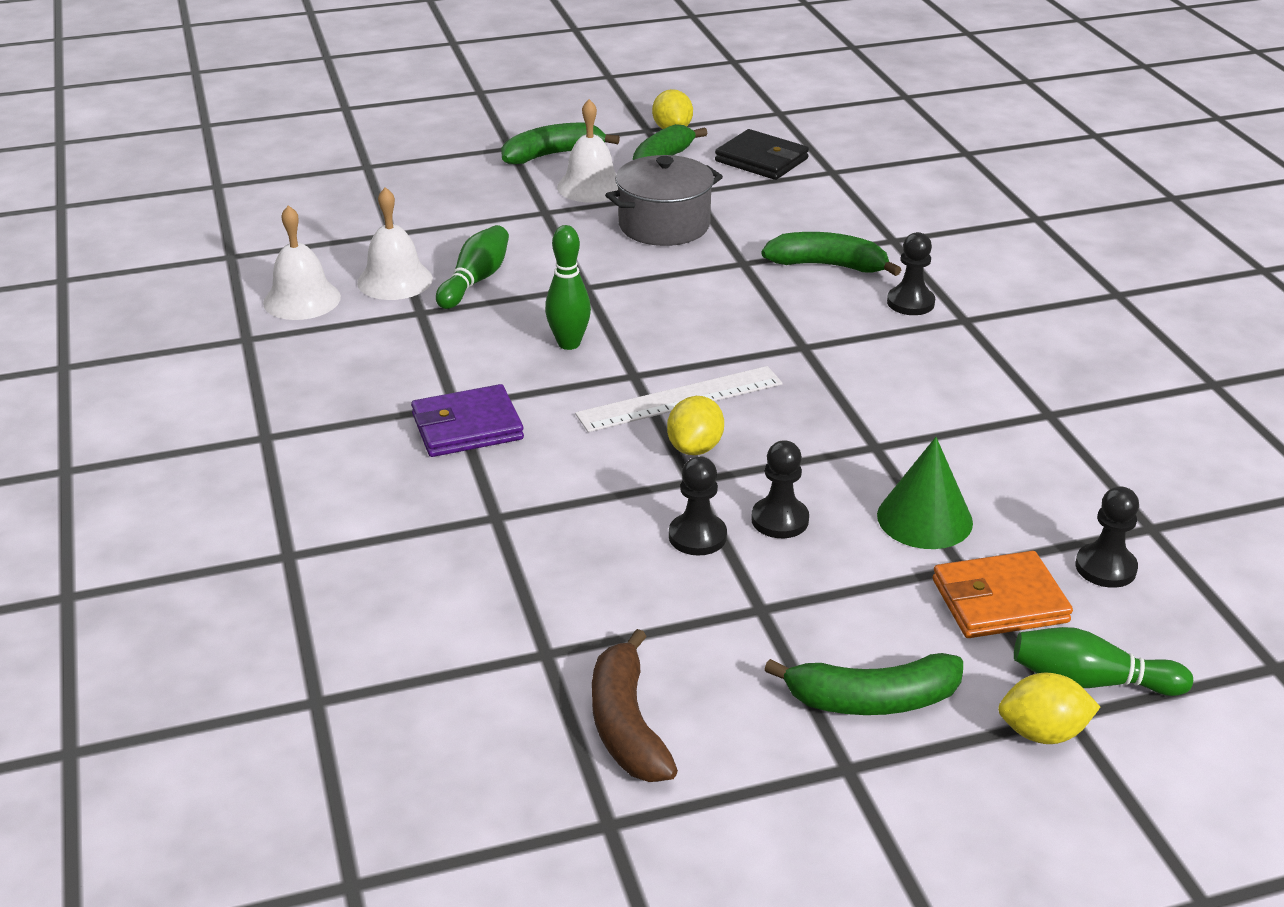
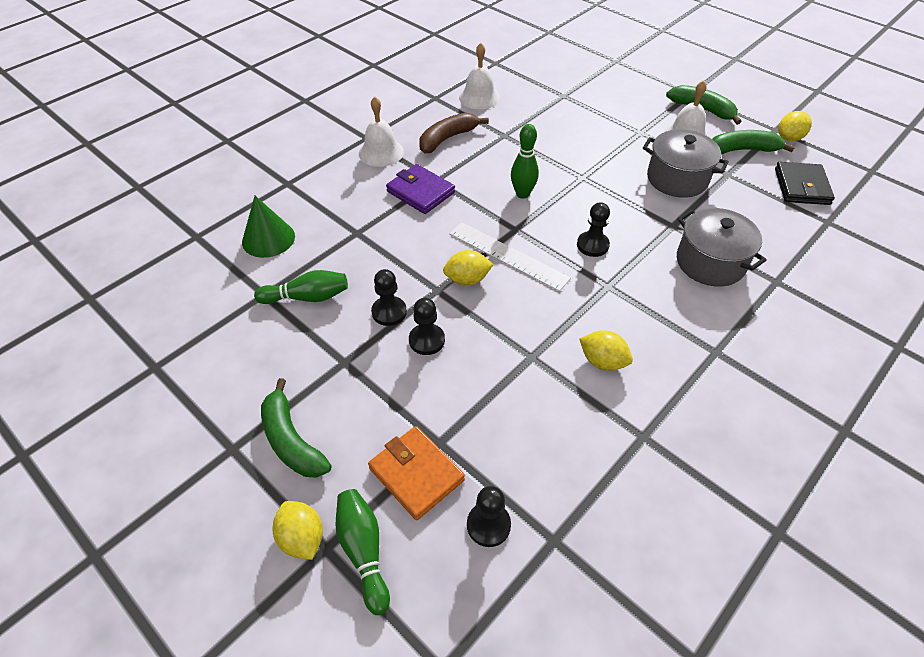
camera: 60 degrees right, 15 degrees up
white bell [357,187,433,300] -> white bell moved to [359,97,404,167]
green bowling pin [436,225,509,309] -> green bowling pin moved to [254,270,348,304]
brown banana [592,629,678,782] -> brown banana moved to [419,113,489,153]
green banana [761,232,901,276] -> grey pot [677,208,766,287]
green cone [877,437,973,549] -> green cone moved to [242,196,295,258]
black pawn [887,232,935,315] -> black pawn moved to [577,202,610,257]
none -> yellow lemon [579,330,633,371]

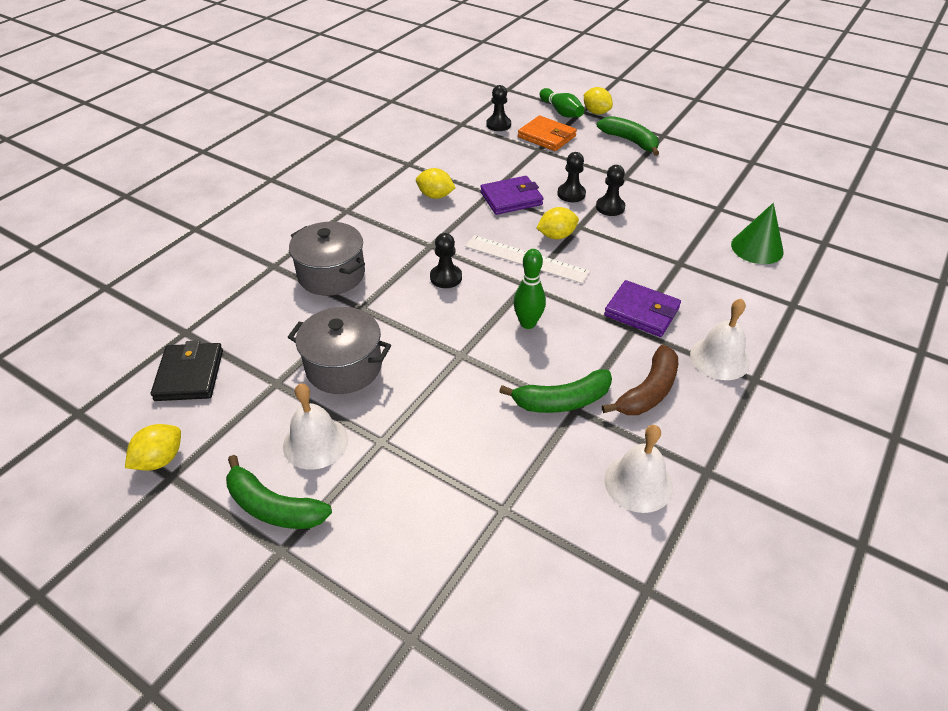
camera: 170 degrees right, 5 degrees down
green bowling pin [254,270,348,304] -> none
green banana [712,130,795,155] -> green banana moved to [499,370,612,413]
none -> purple wallet [480,176,544,215]

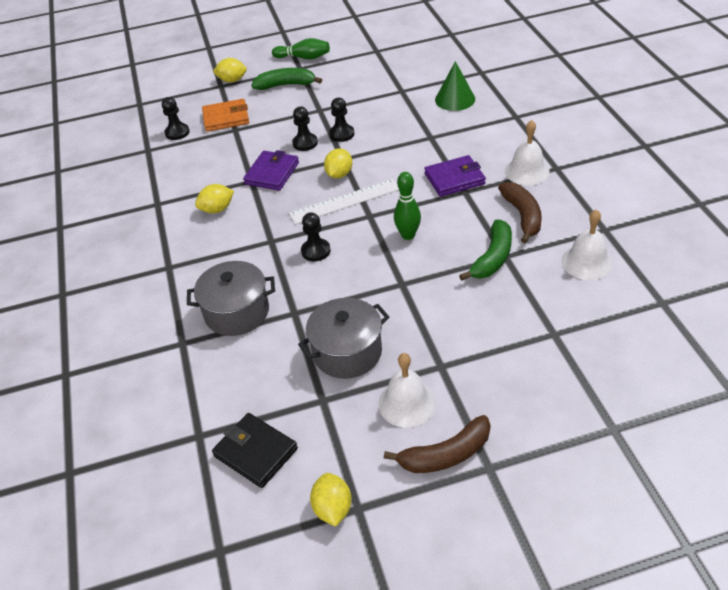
camera: 45 degrees left, 0 degrees up
green banana [226,455,332,529] -> brown banana [384,415,490,473]
green bowling pin [540,88,584,118] -> green bowling pin moved to [272,38,330,59]

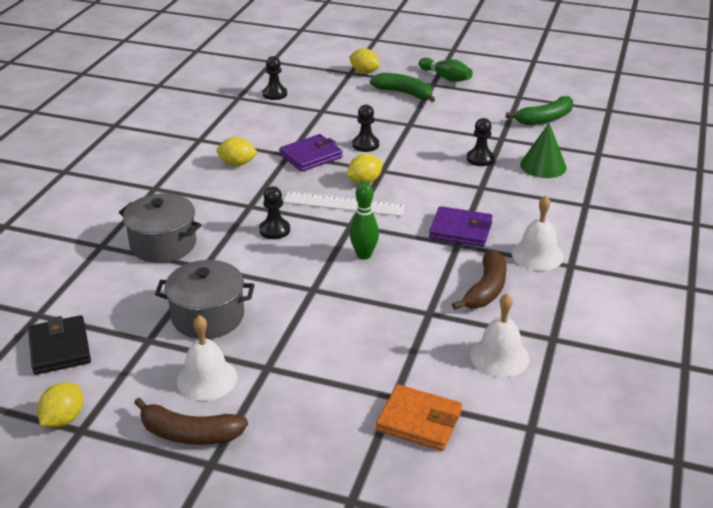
camera: 30 degrees right, 10 degrees down
orange wallet [202,99,249,132] -> orange wallet moved to [376,385,462,451]
black pawn [329,98,354,142] -> black pawn moved to [467,118,494,166]
green banana [459,219,512,281] -> green banana moved to [506,96,573,125]

